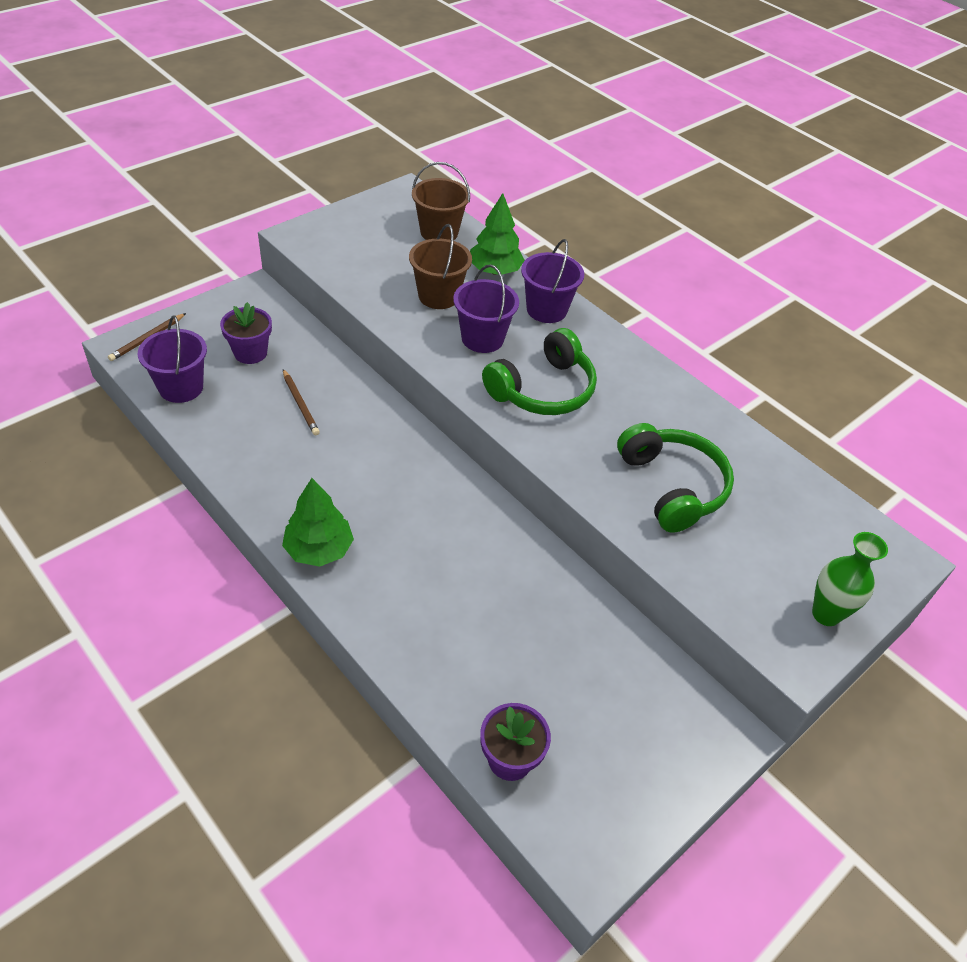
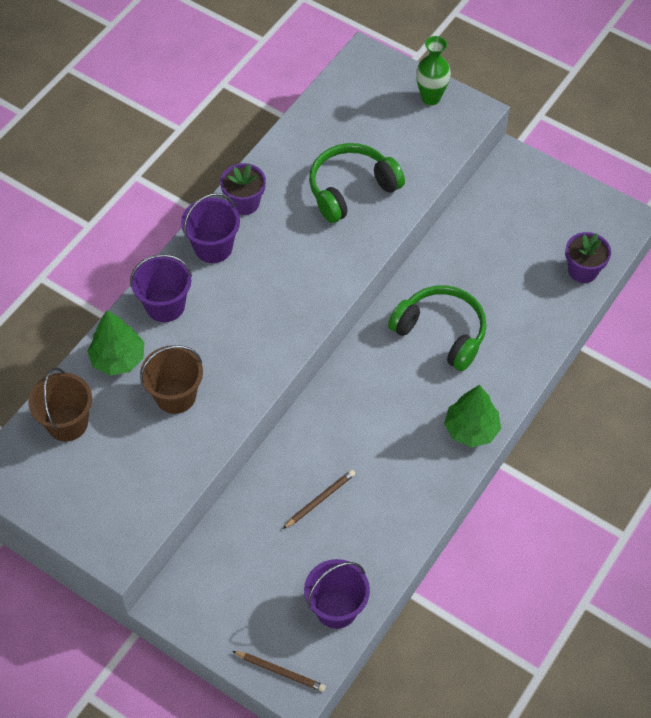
camera: 100 degrees left, 10 degrees up
purple flower pot [220,302,272,364] -> purple flower pot moved to [220,163,266,215]
purple bucket [453,264,519,353] -> purple bucket moved to [181,193,240,263]
green headphones [482,328,597,415] -> green headphones moved to [388,285,487,371]

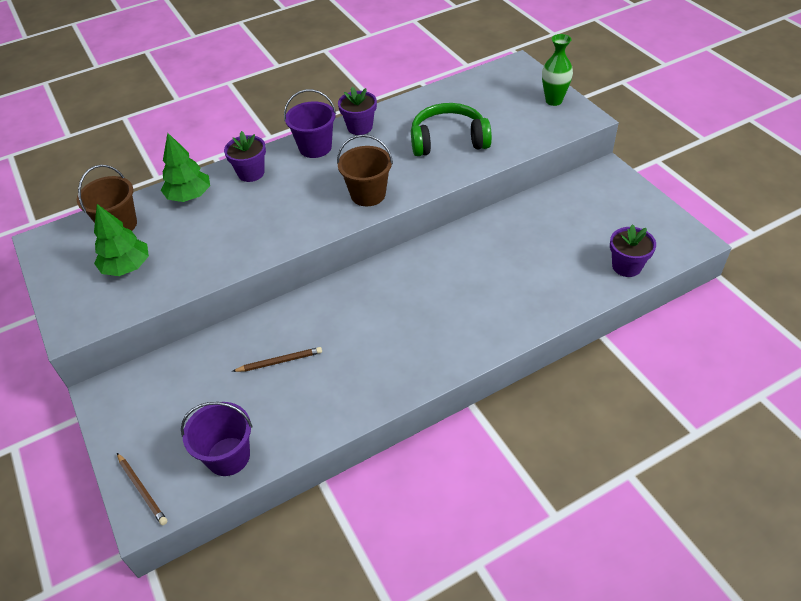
camera: 30 degrees right, 10 degrees down
purple bucket [130,254,192,322] -> purple flower pot [224,131,266,182]
brown bucket [140,345,203,414] -> brown bucket moved to [337,134,393,206]
green headphones [388,285,487,371] -> none
green tree [444,385,501,447] -> green tree moved to [94,204,149,276]

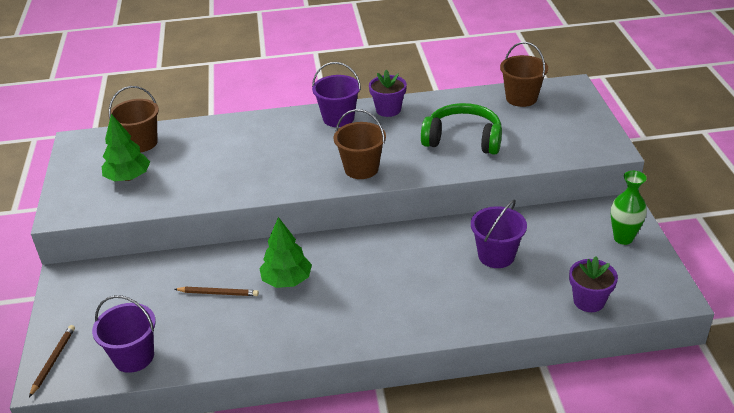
camera: 20 degrees right, 10 degrees down
brown pencil [117,453,167,525] -> brown pencil turned 150 degrees counterclockwise [29,325,75,397]
green tree [161,133,210,202] -> green tree moved to [259,217,312,288]
purple flower pot [224,131,266,182] -> none
green vase [542,34,573,106] -> green vase moved to [611,171,647,245]
none -> purple bucket [471,200,527,268]
none -> brown bucket [500,42,548,107]

